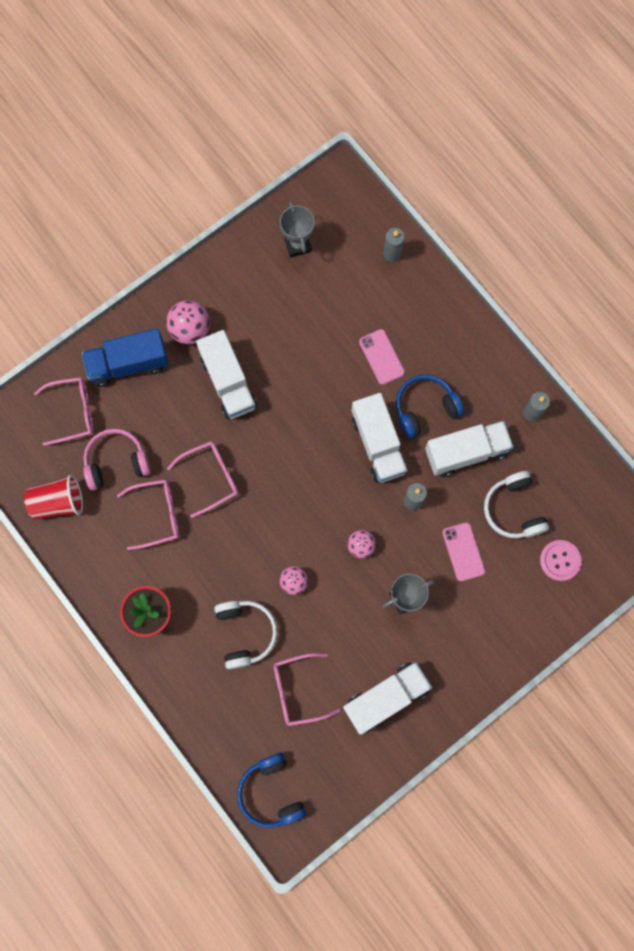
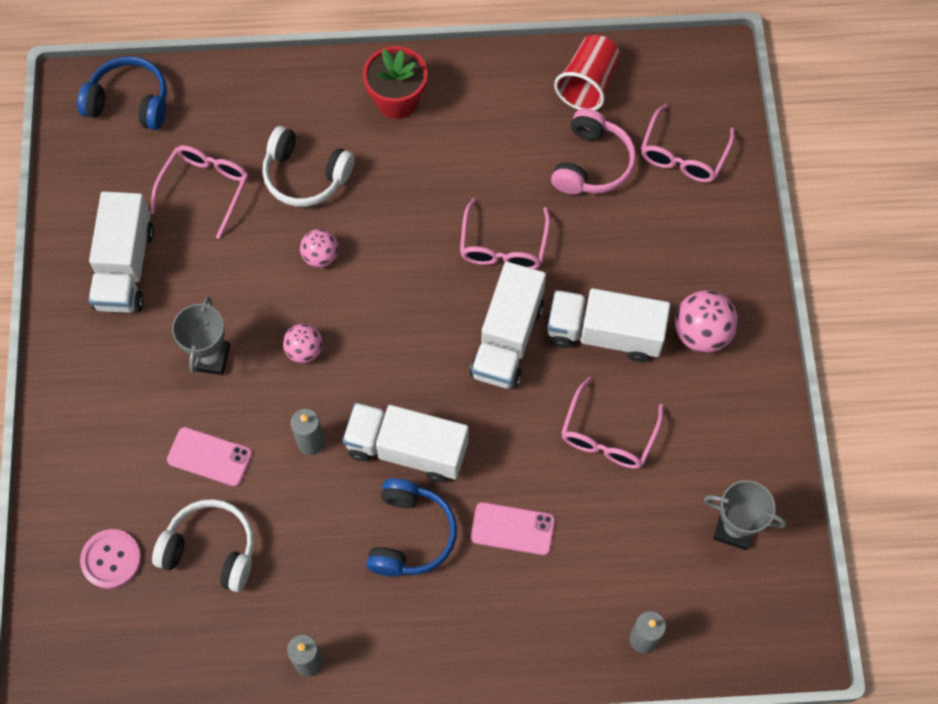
camera: 125 degrees right, 10 degrees down
blue truck [82,328,169,387] -> none
pink glasses [117,480,179,550] -> pink glasses moved to [561,377,664,469]
white truck [425,421,514,477] -> white truck moved to [470,262,546,389]

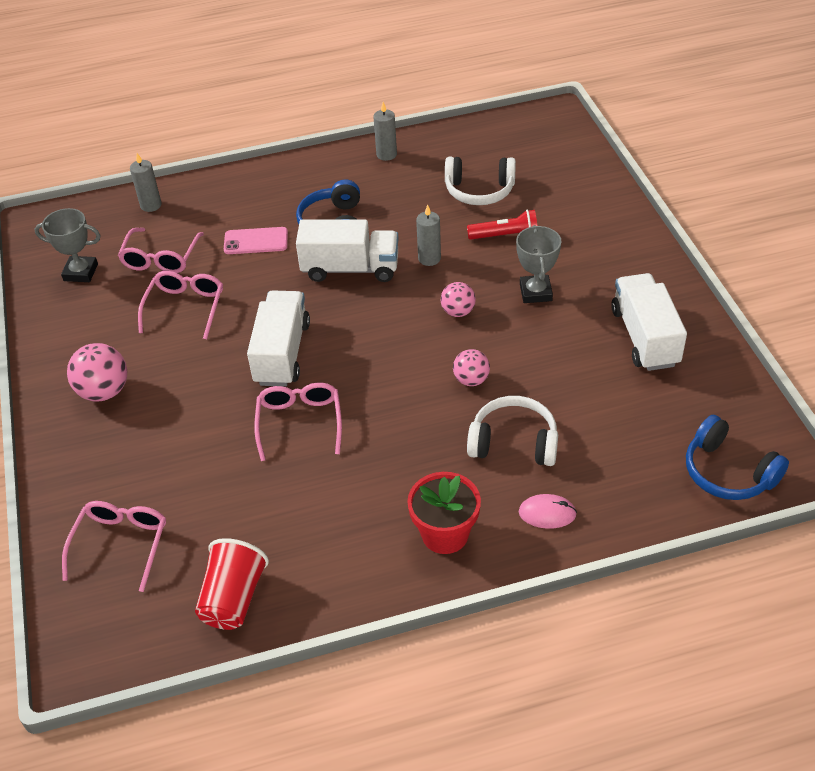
camera: 170 degrees right, 20 degrees down
blue headphones [77,56,167,130] -> blue headphones turned 45 degrees clockwise [686,415,789,500]
pink button [80,529,141,589] -> none
pink glasses [150,145,248,239] -> pink glasses moved to [118,228,204,273]
pink phone [167,427,252,487] -> red flashlight [467,210,537,240]
white truck [547,288,670,362] -> none
pink headphones [551,108,636,194] -> none
none -> pink mouse [519,494,577,529]

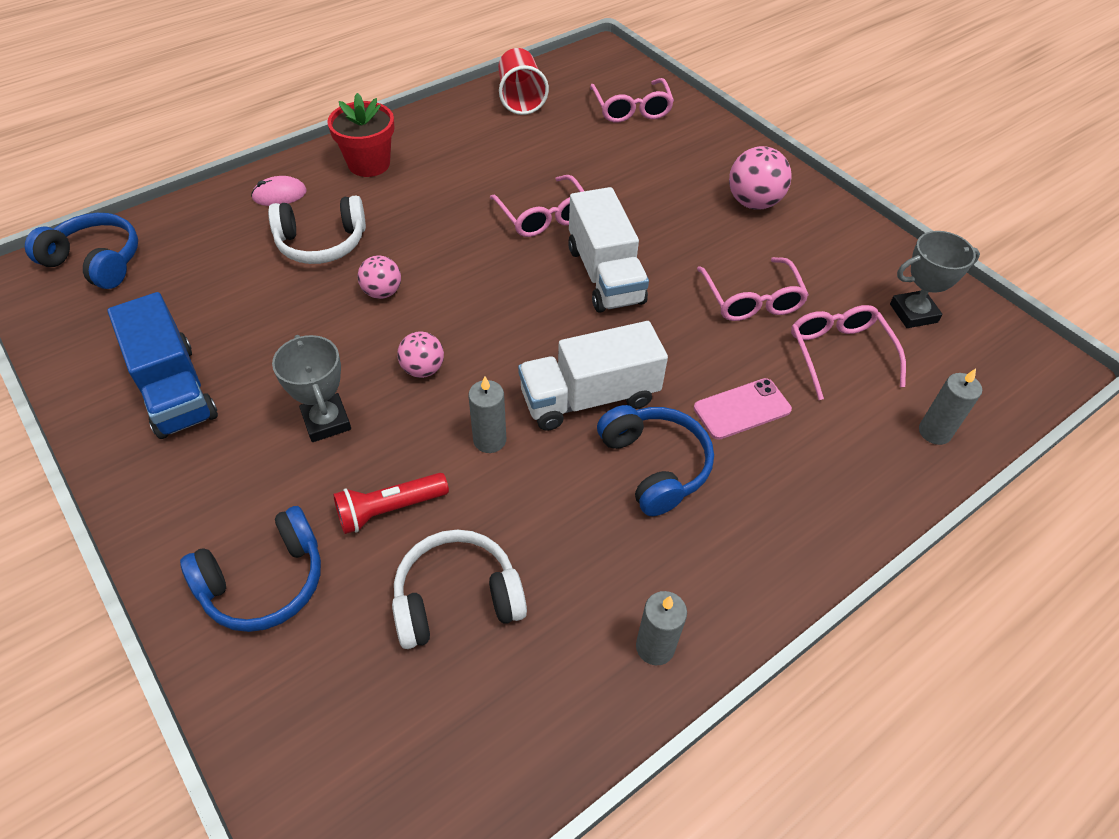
camera: 155 degrees right, 5 degrees up
white truck [611,273,687,371] -> blue truck [107,292,218,439]
none -> blue headphones [180,506,321,632]

